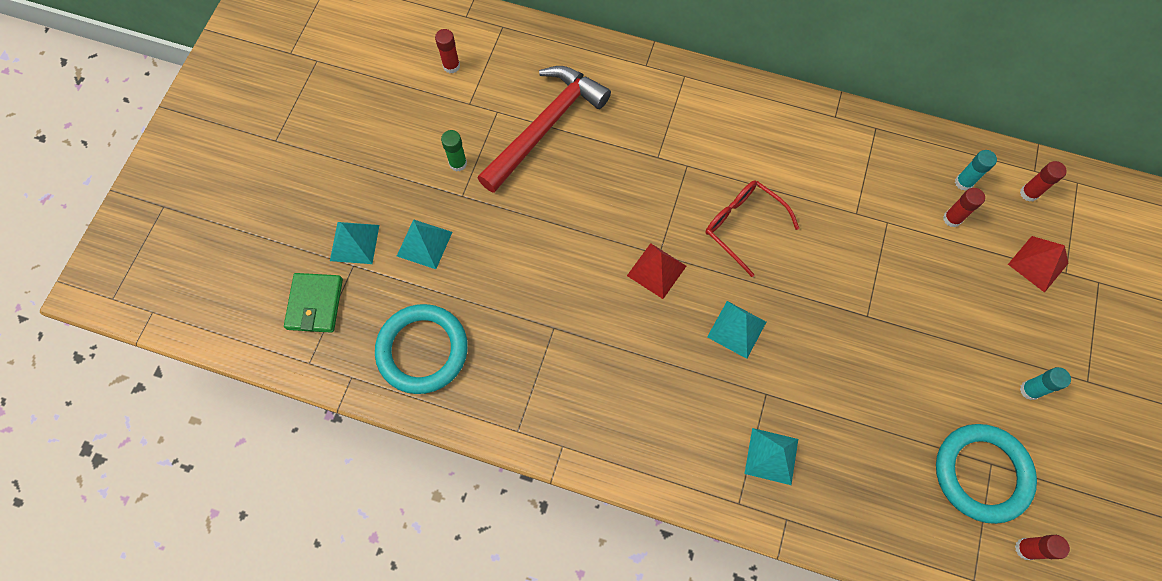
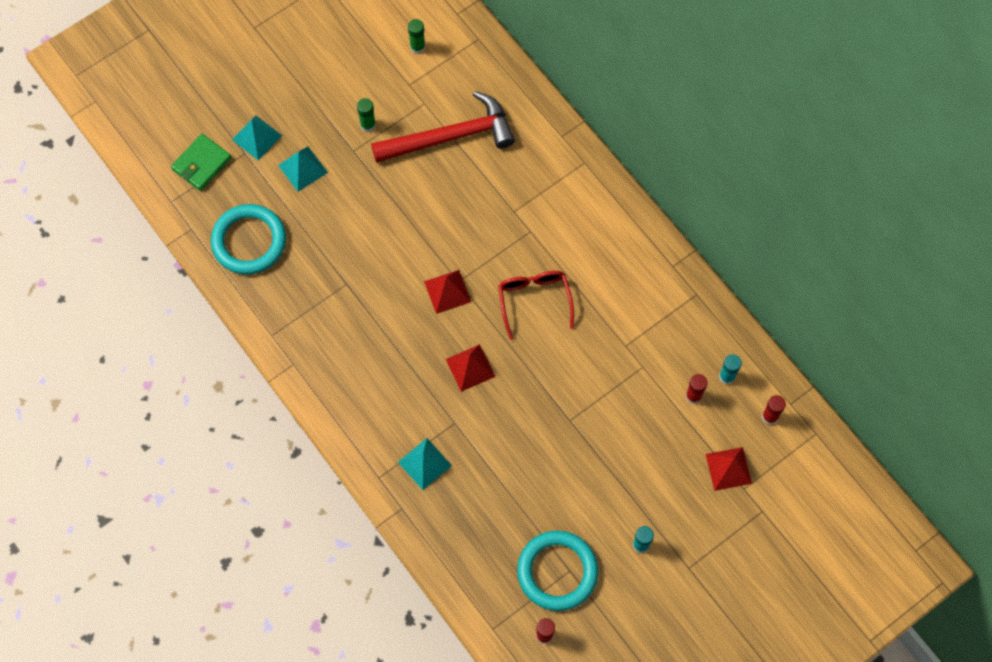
camera: 35 degrees right, 0 degrees up
red glue stick [435,29,460,73] -> green glue stick [408,19,425,54]
turquoise pyramid [707,301,766,359] -> red pyramid [446,344,495,392]

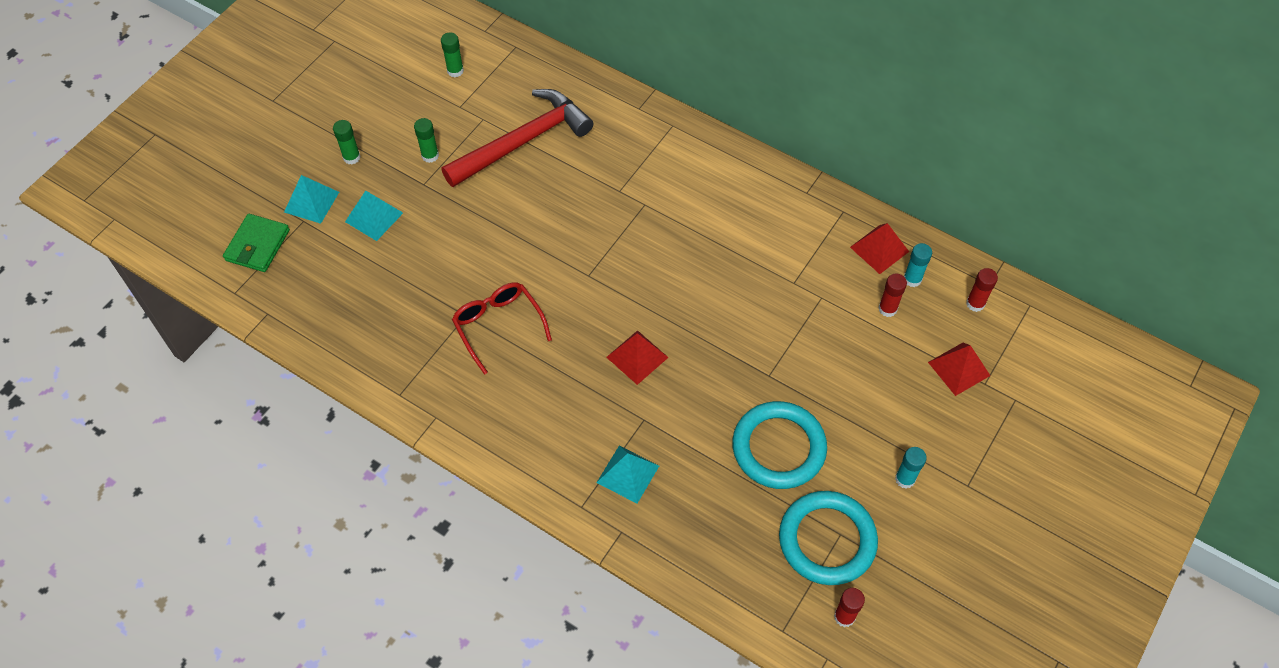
camera: 20 degrees left, 10 degrees down
turquoise ring [211,204,286,275] -> turquoise ring moved to [732,401,827,489]
red pyramid [424,270,471,314] -> red pyramid moved to [850,223,909,274]
red glasses [498,271,574,340] -> red glasses moved to [452,282,552,375]
none -> green glue stick [333,120,361,164]

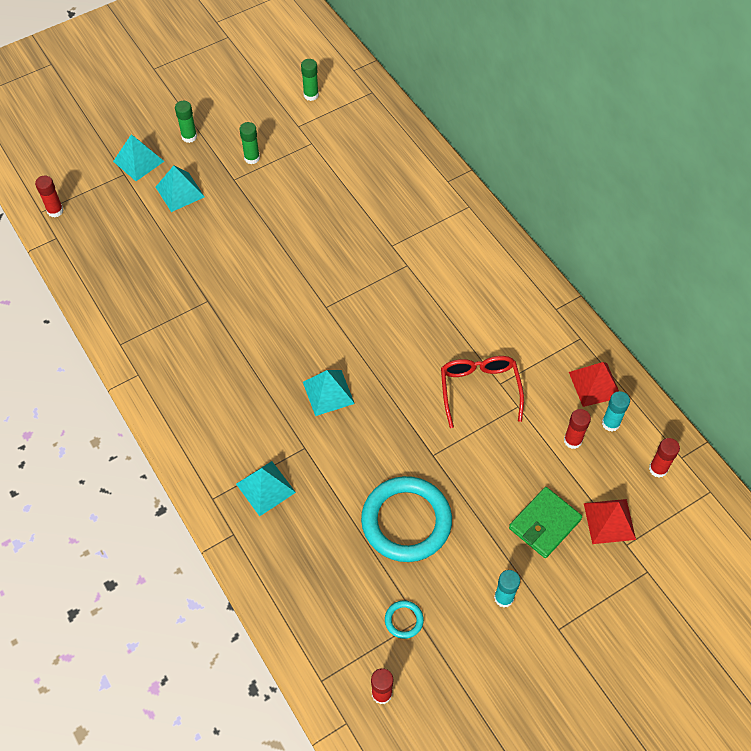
camera: 25 degrees right, 0 degrees up
green wallet [223,214,290,272] -> green wallet moved to [509,487,582,558]
red hammer [441,89,594,187] -> none
red glasses [452,282,552,375] -> red glasses moved to [441,356,524,428]
red pyramid [606,330,669,385] -> turquoise pyramid [303,370,355,416]
turquoise ring [779,491,878,585] -> turquoise ring [385,601,424,639], size x0.41
none -> red glue stick [35,176,64,217]

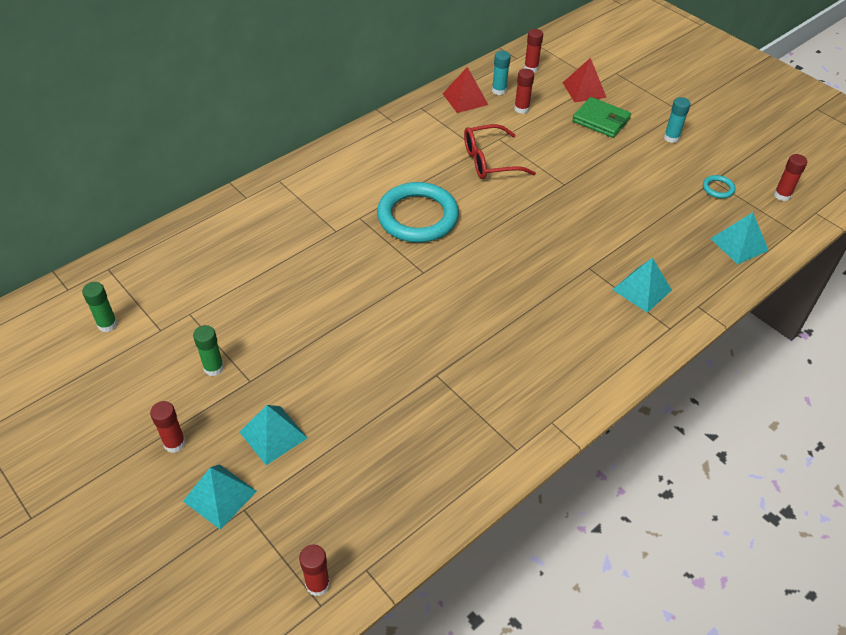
camera: 100 degrees left, 10 degrees down
green glue stick [175,101,197,143] -> red glue stick [150,401,186,453]
turquoise pyramid [303,370,355,416] -> turquoise pyramid moved to [710,212,769,264]
turquoise ring [361,476,452,562] -> turquoise ring moved to [377,182,459,243]

